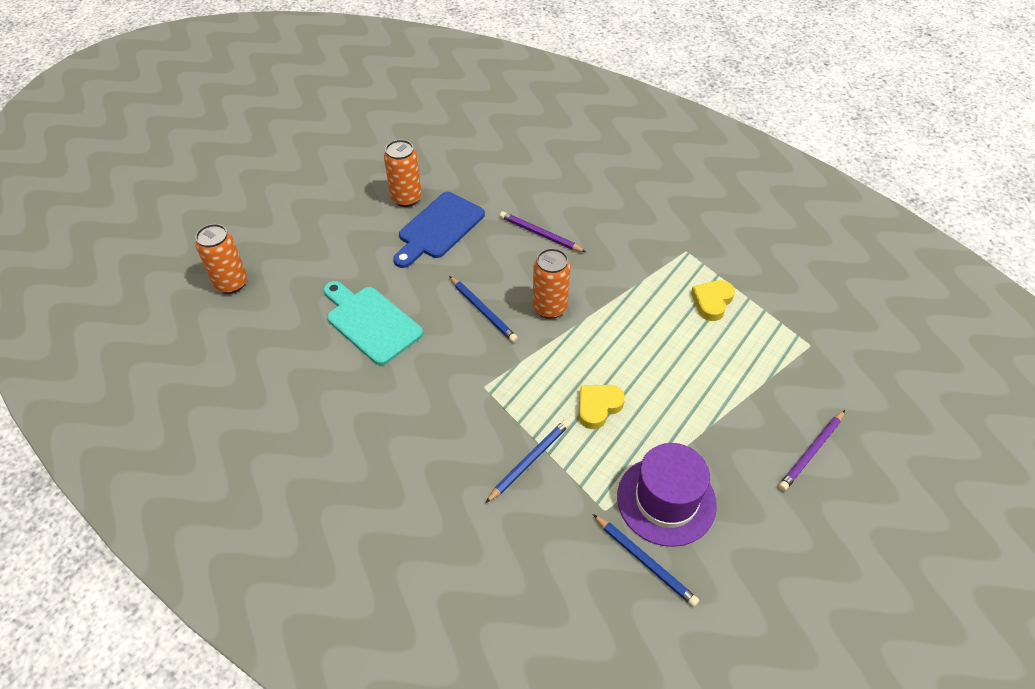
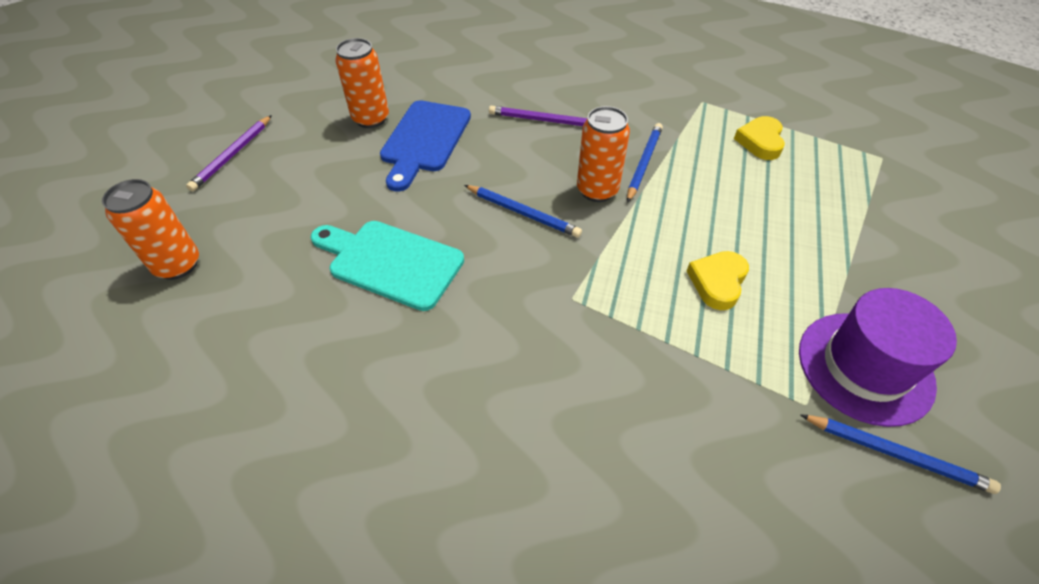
camera: 20 degrees left, 0 degrees up
blue pencil [485,419,570,503] -> blue pencil moved to [627,123,663,203]
purple pencil [779,410,845,491] -> purple pencil moved to [186,115,272,191]

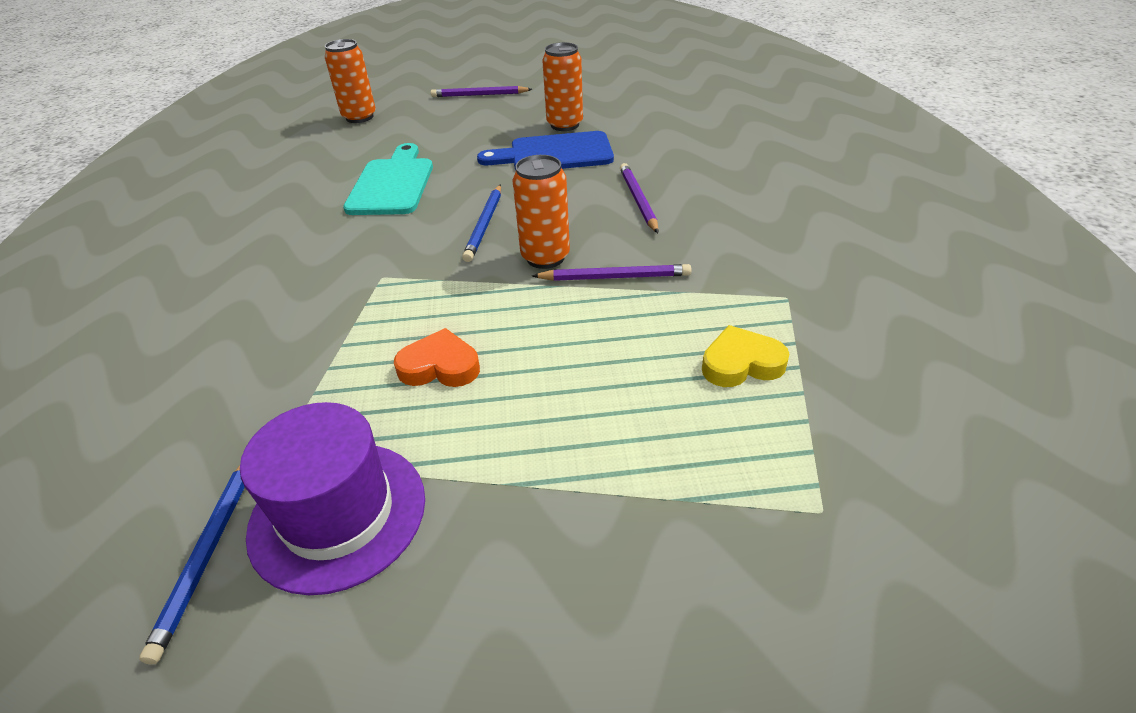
camera: 70 degrees right, 10 degrees down
blue pencil [627,123,663,203] -> purple pencil [532,264,691,281]
yellow heart [686,251,749,310] -> orange heart [394,328,480,387]

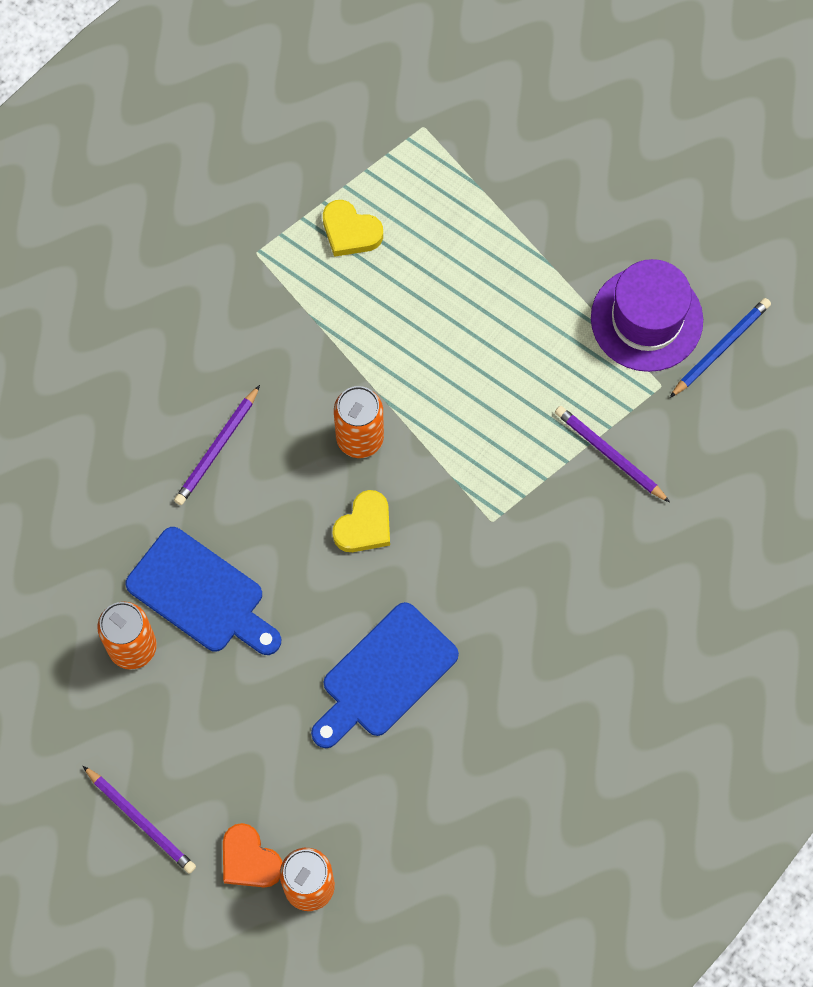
camera: 140 degrees left, 30 degrees up
turquoise cutting board [343,143,433,215] -> blue cutting board [311,602,459,748]
orange heart [394,328,480,387] -> orange heart moved to [223,823,282,887]
blue pencil [462,185,501,262] -> yellow heart [332,490,390,552]
purple pencil [532,264,691,281] -> purple pencil moved to [555,406,670,502]

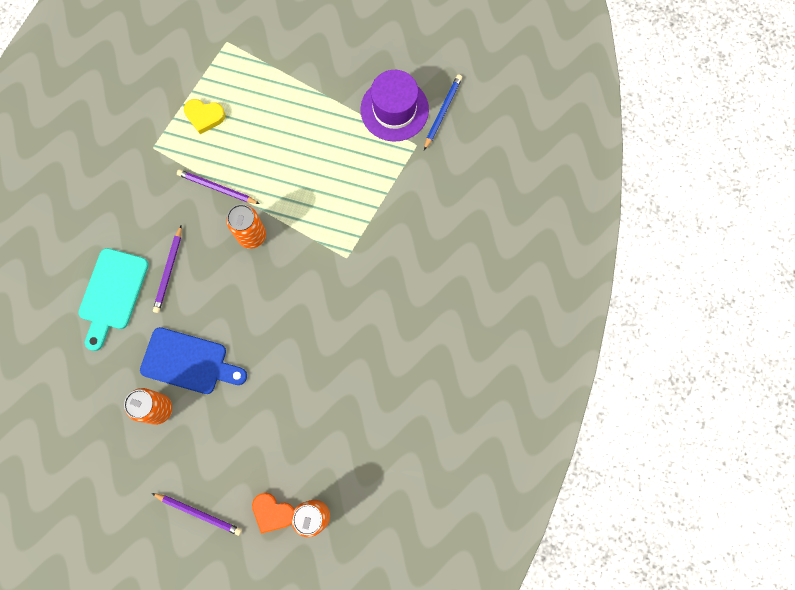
camera: 20 degrees left, 5 degrees up
blue cutting board [311,602,459,748] -> none
yellow heart [332,490,390,552] -> none
purple pencil [555,406,670,502] -> purple pencil moved to [177,169,260,204]
none -> turquoise cutting board [78,248,149,351]

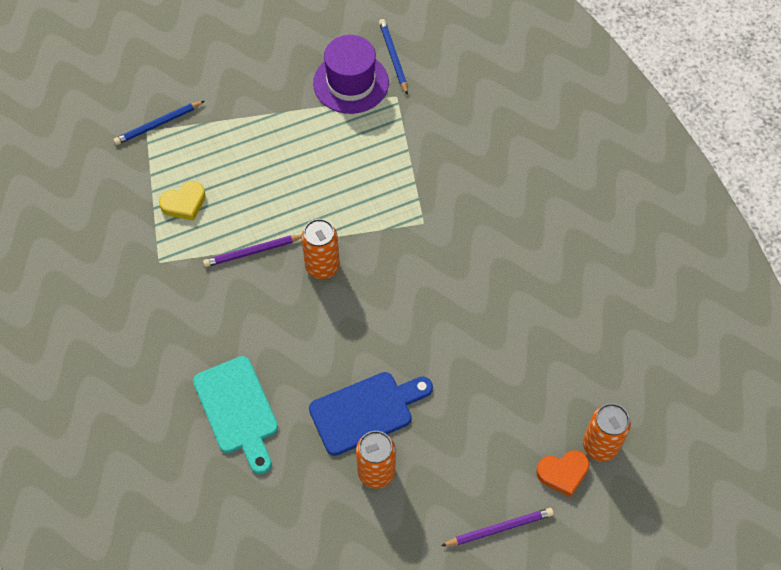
camera: 40 degrees left, 15 degrees down
purple pencil [153,226,182,313] -> none
none -> blue pencil [113,101,204,145]

